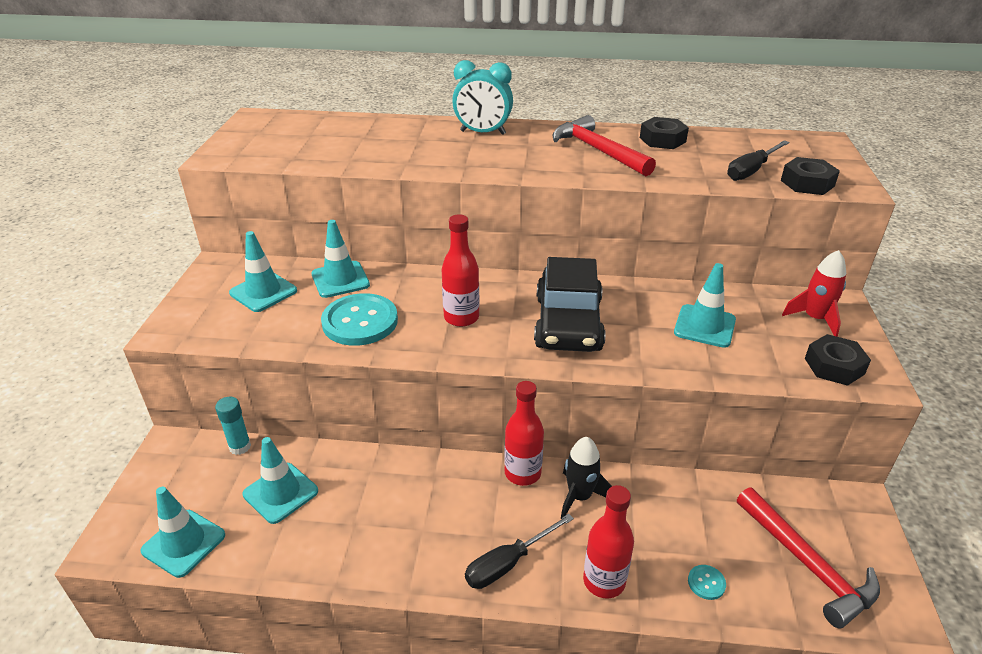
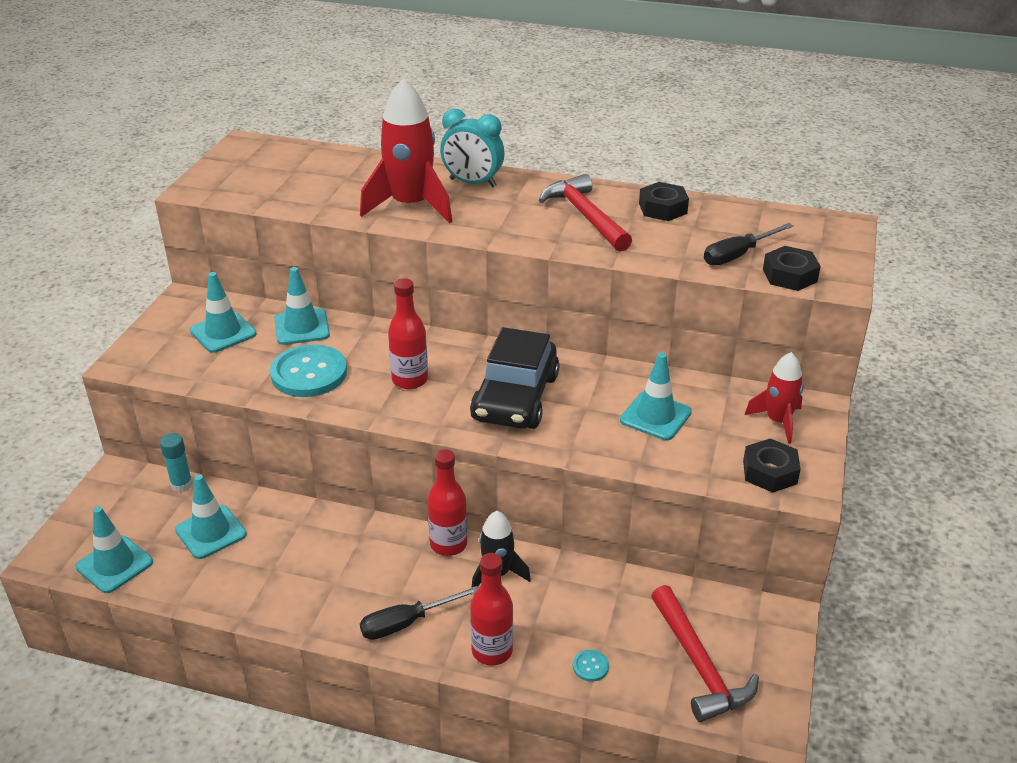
camera: 10 degrees right, 0 degrees up
none -> red rocket [360,78,452,223]

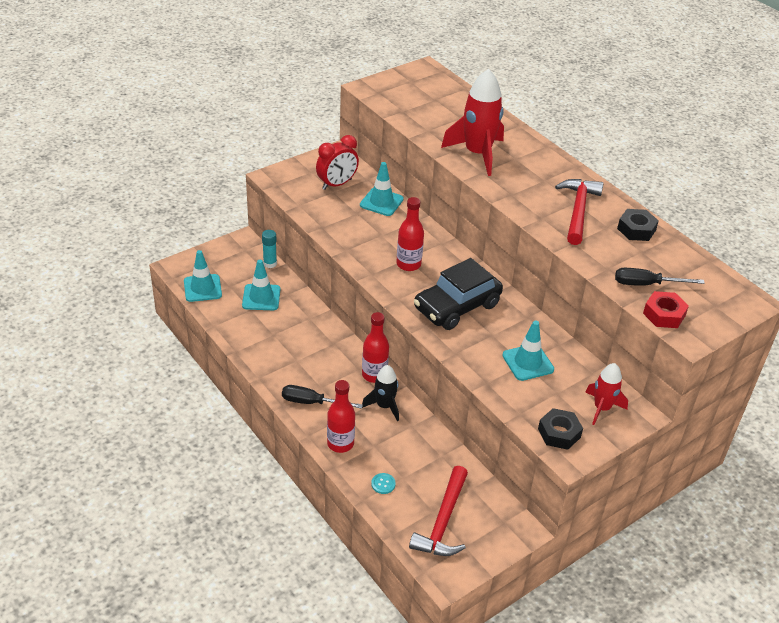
camera: 35 degrees right, 5 degrees up
turquoise traffic cone [190,272,257,353] -> red clock [316,135,359,190]
turquoise button [270,344,347,397] -> none
turquoise clock [440,109,504,187] -> none
black nut [763,246,821,291] -> red nut [643,291,689,328]

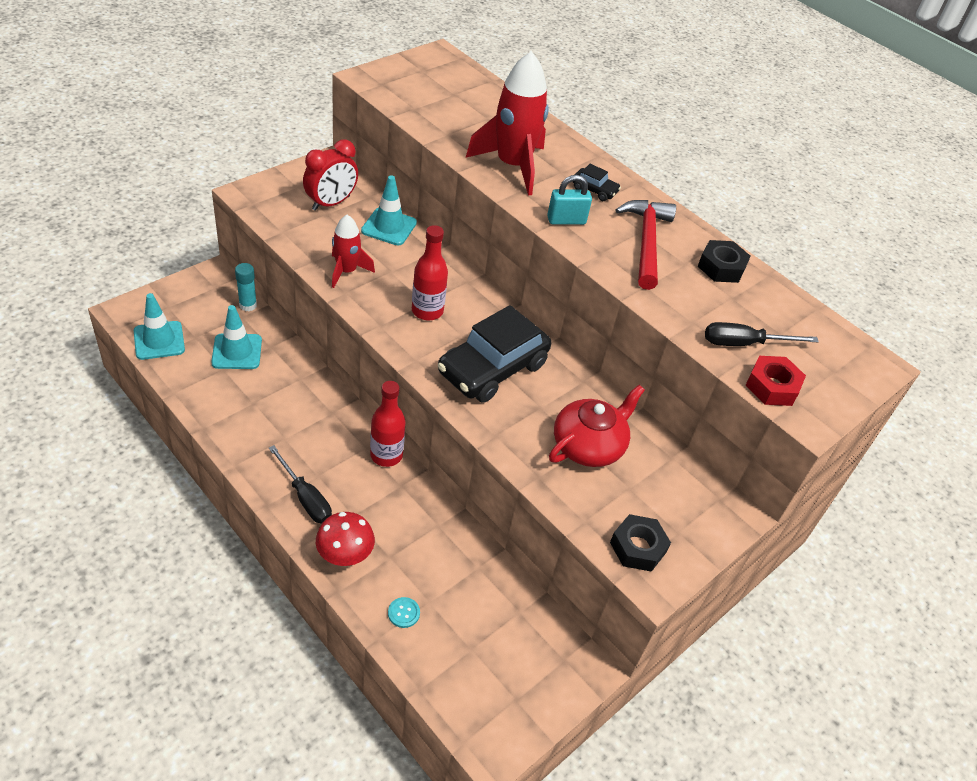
camera: 10 degrees left, 5 degrees up
black screwdriver [282,385,363,409] -> black screwdriver turned 135 degrees counterclockwise [269,445,332,524]
red bottle [327,380,355,453] -> red mushroom [316,512,375,566]
black rocket [362,365,399,421] -> none
red hammer [409,466,468,556] -> none
turquoise traffic cone [502,321,554,381] -> red teapot [549,385,645,467]
red rocket [585,363,628,425] -> red rocket moved to [332,215,375,288]
none -> turquoise padlock [547,175,592,225]
none -> black car [572,164,621,201]

